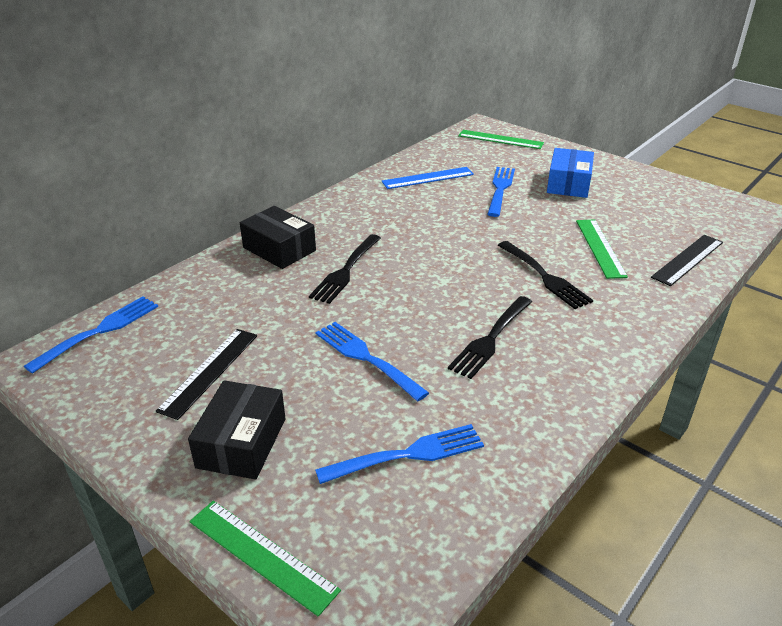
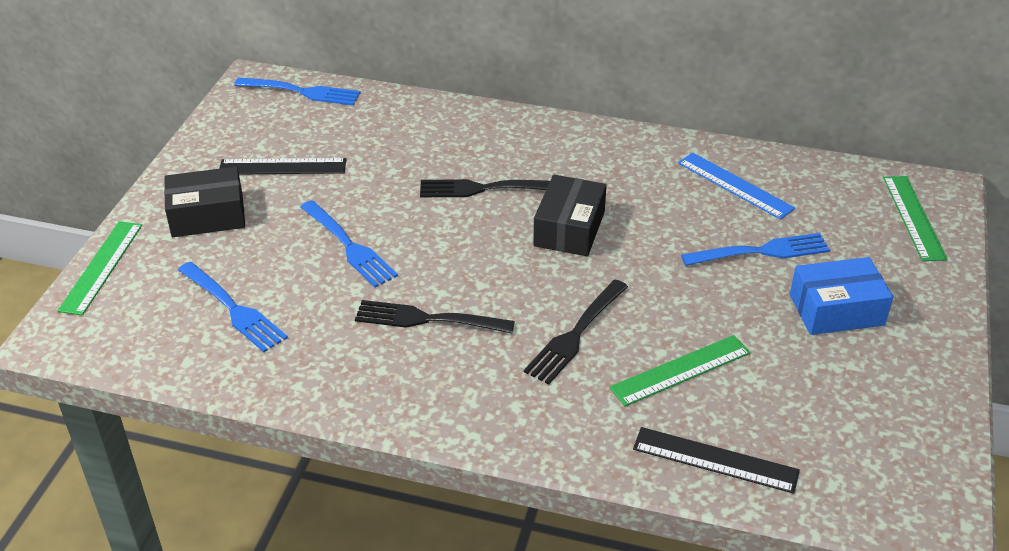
camera: 65 degrees right, 5 degrees up
black box [240,206,316,269] -> black box moved to [533,175,607,256]
blue fork [316,322,429,401] -> blue fork turned 120 degrees clockwise [300,200,398,287]

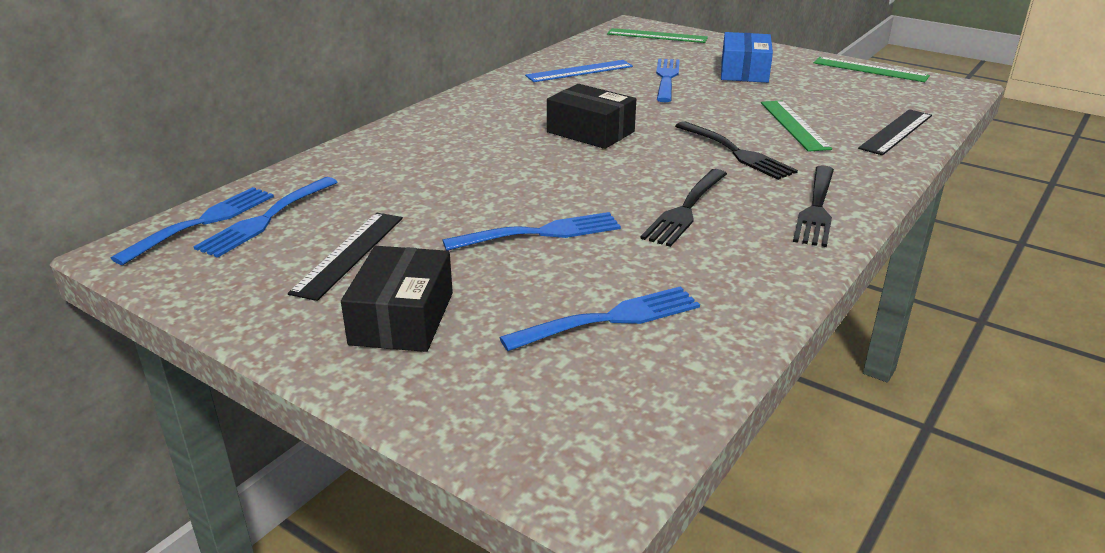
camera: 70 degrees left, 10 degrees down
green ruler [57,221,142,316] -> green ruler moved to [814,57,930,82]
black fork [420,179,550,197] -> black fork moved to [793,165,834,247]
none -> blue fork [193,177,337,258]

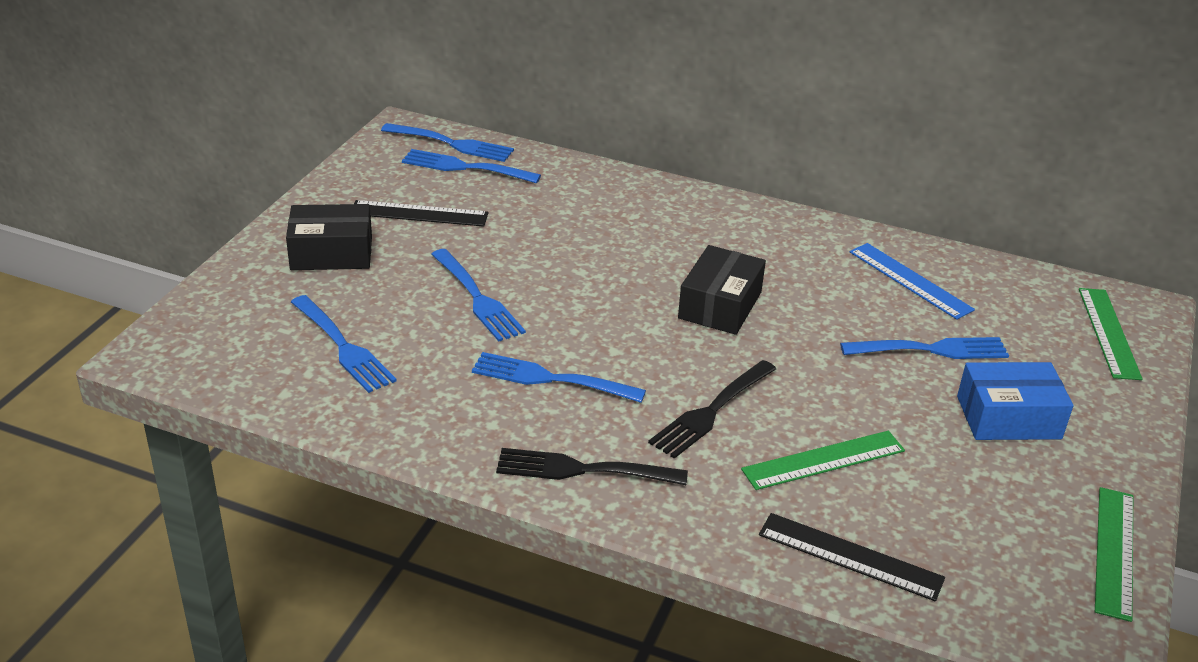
camera: 75 degrees right, 5 degrees up
black fork [640,169,727,247] -> blue fork [472,352,646,403]

